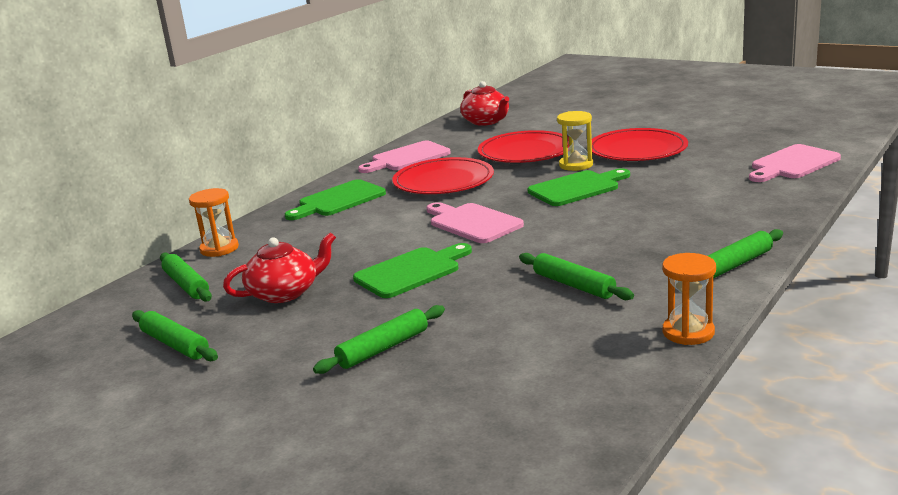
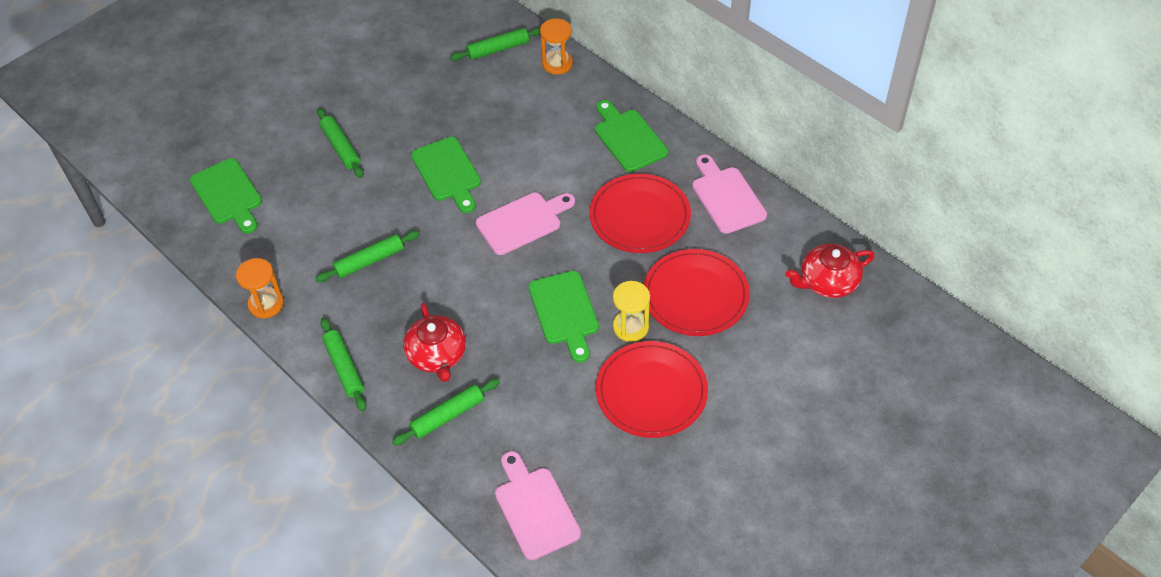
camera: 100 degrees right, 30 degrees up
green rolling pin [132,310,218,361] -> green rolling pin moved to [392,378,500,446]
red teapot [223,232,336,303] -> red teapot moved to [403,303,466,382]
none -> green cutting board [190,158,262,233]

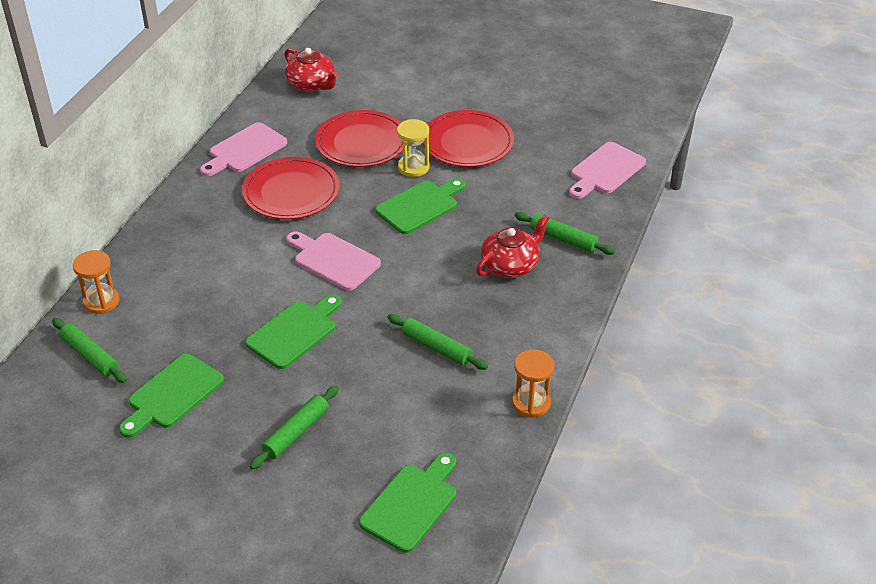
camera: 115 degrees left, 10 degrees down
green rolling pin [320,318,367,411] -> none
green cutting board [595,100,668,172] -> green cutting board moved to [119,354,224,438]

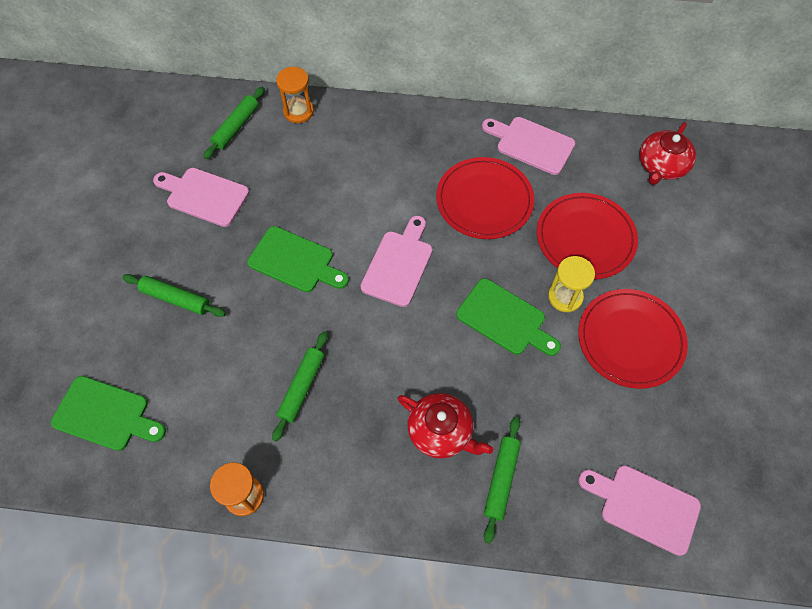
camera: 75 degrees right, 20 degrees up
green cutting board [119,354,224,438] -> pink cutting board [153,168,249,227]

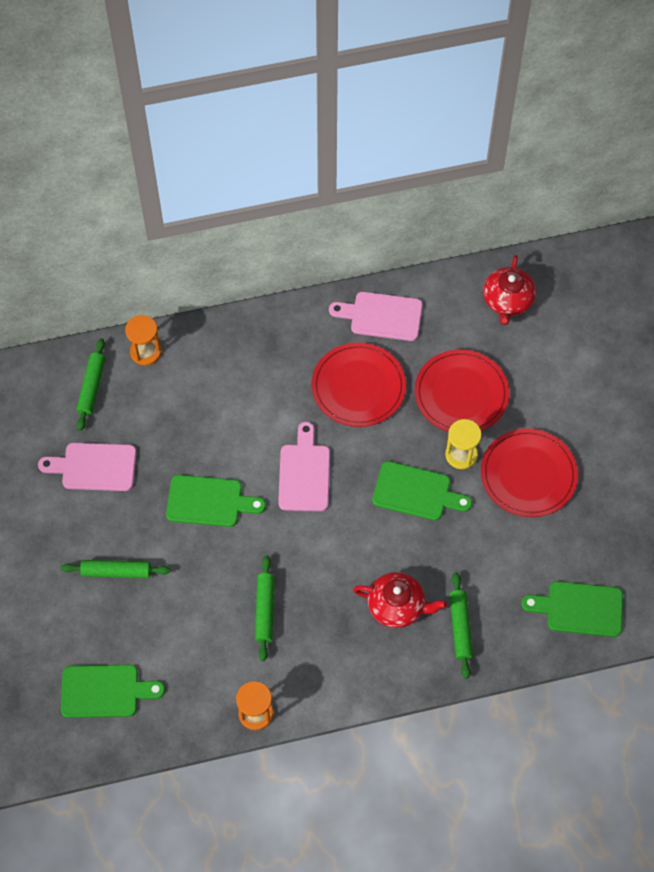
camera: 20 degrees left, 0 degrees up
pink cutting board [578,465,701,556] -> green cutting board [521,581,623,637]

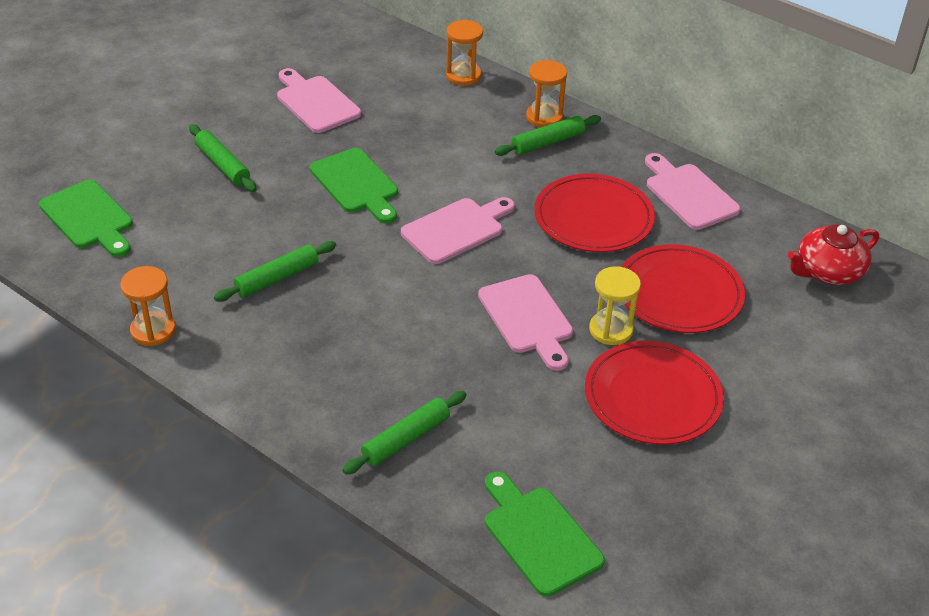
camera: 50 degrees right, 20 degrees down
green rolling pin [76,338,105,431] -> green rolling pin moved to [495,115,601,156]
red teapot [353,572,447,628] -> none
green cutting board [372,461,472,520] -> pink cutting board [478,274,573,371]
none -> orange hourglass [526,60,567,127]

